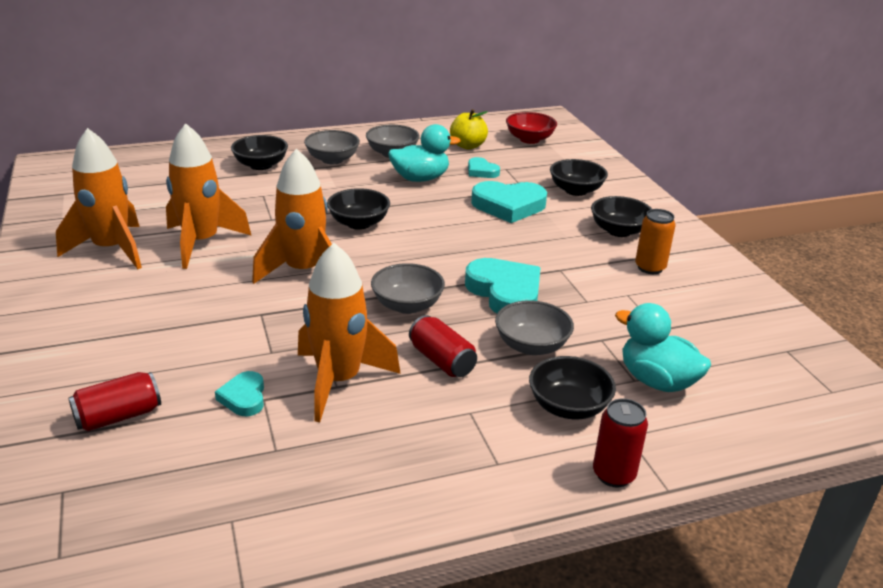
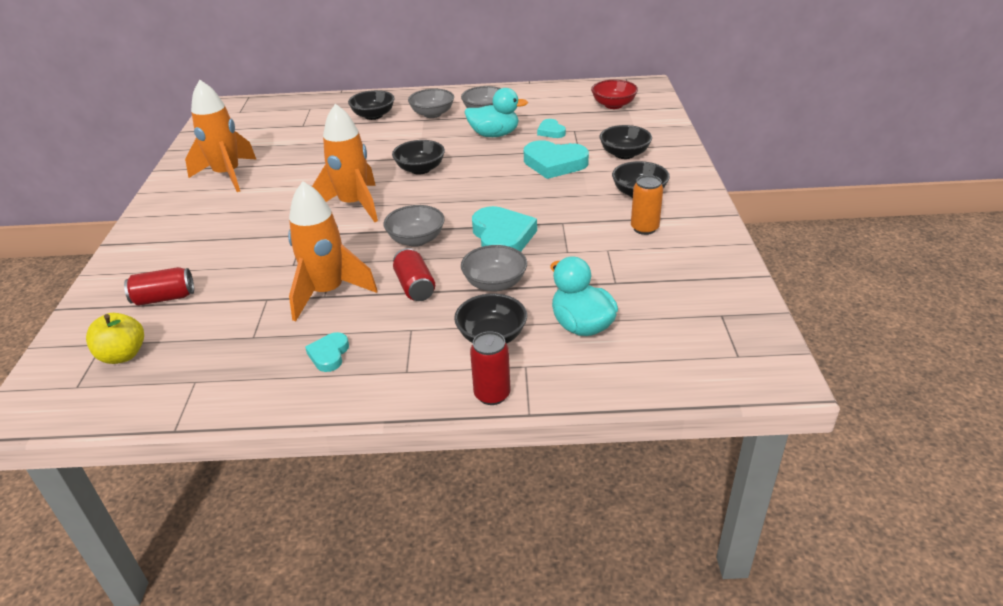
camera: 20 degrees right, 5 degrees up
orange rocket [166,123,252,269] -> none
turquoise heart [215,371,264,416] -> turquoise heart moved to [305,332,349,372]
yellow apple [450,109,488,149] -> yellow apple moved to [86,313,144,364]

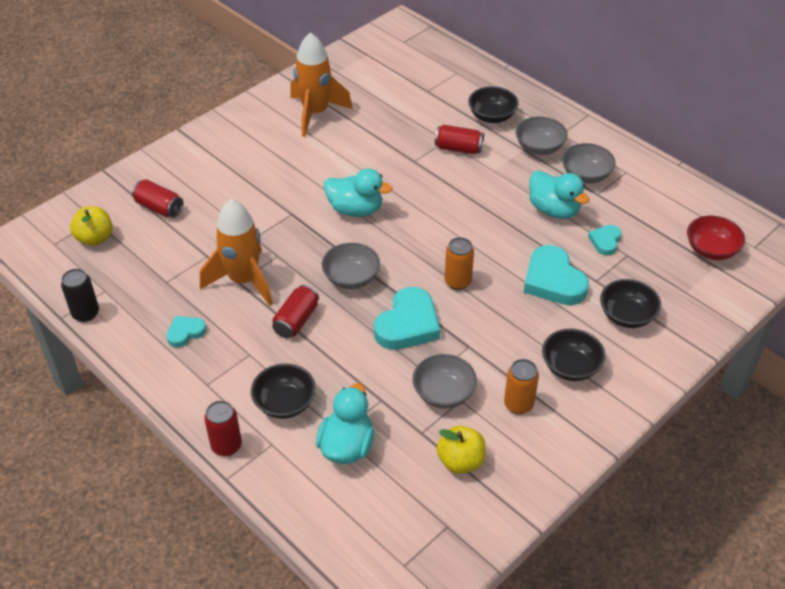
camera: 45 degrees right, 10 degrees up
orange rocket [312,104,378,222] -> turquoise duck [324,168,393,217]
black bowl [392,140,445,174] -> none
grey bowl [461,245,527,292] -> grey bowl moved to [413,354,477,409]
none -> black can [61,269,99,322]
none -> red can [435,125,484,154]
none -> yellow apple [437,426,486,474]
none -> orange can [445,237,474,290]

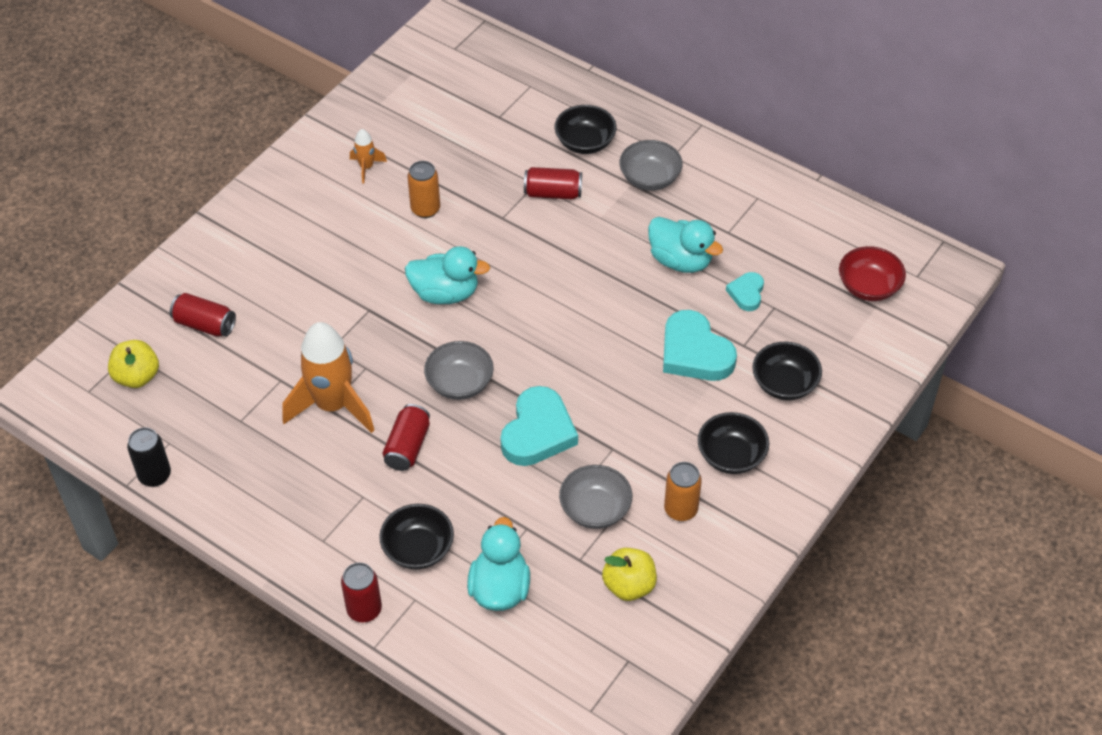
camera: 10 degrees left, 5 degrees up
turquoise heart [166,316,206,348] -> none
orange rocket [290,32,353,137] -> orange rocket [350,129,387,184], size x0.46
orange can [445,237,474,290] -> orange can moved to [407,161,440,218]
grey bowl [562,143,616,183] -> none

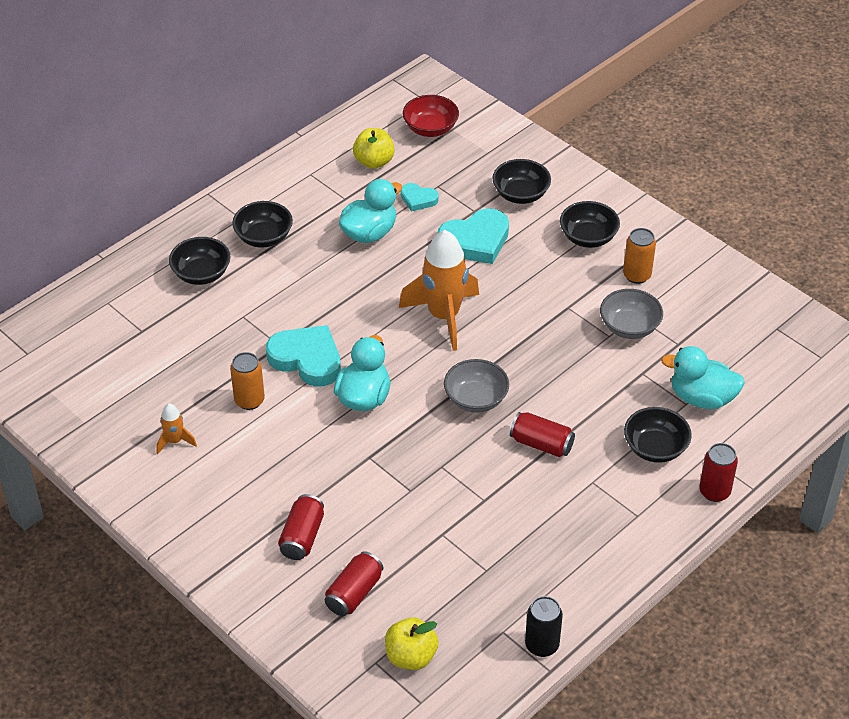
camera: 80 degrees left, 5 degrees down
orange rocket [282,322,374,433] -> orange rocket moved to [399,230,479,351]
turquoise heart [500,386,578,466] -> turquoise heart moved to [266,325,341,387]
red can [524,167,582,200] -> red can moved to [278,494,324,560]
yellow apple [602,548,657,601] -> yellow apple moved to [353,128,395,169]
grey bowl [619,140,683,191] -> black bowl [232,201,293,248]

